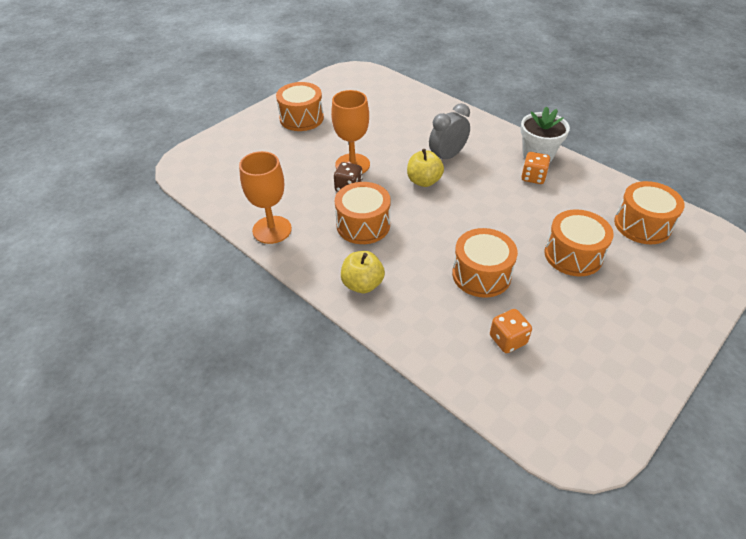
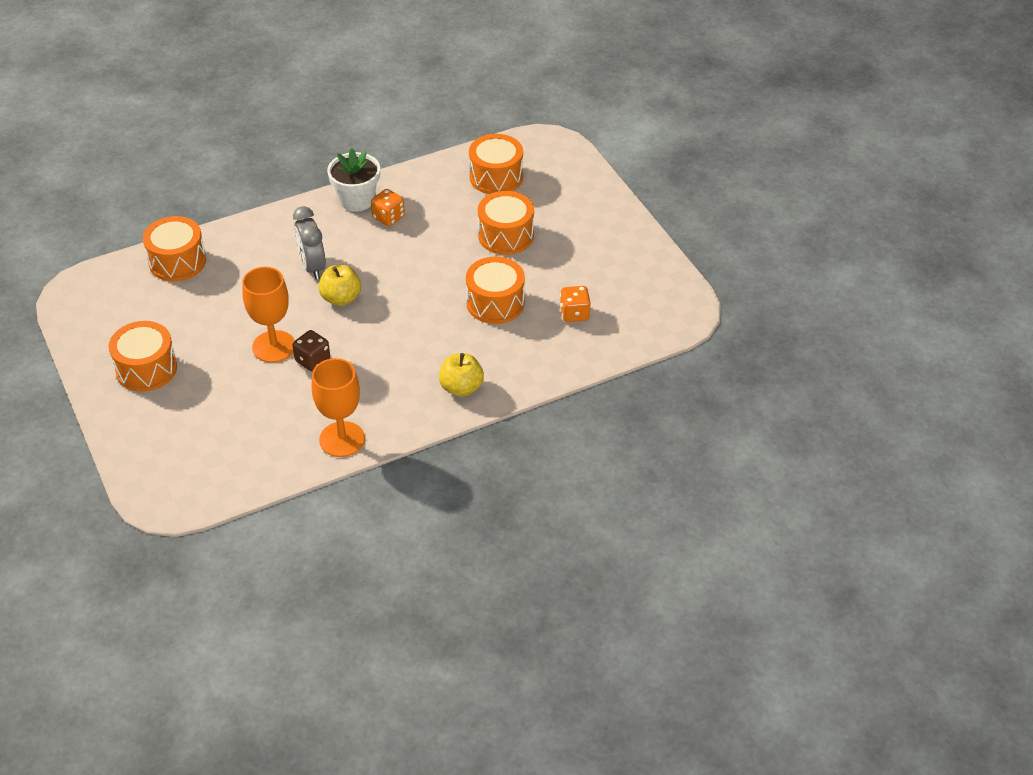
camera: 70 degrees left, 0 degrees up
orange drum [335,182,391,244] -> orange drum moved to [143,216,206,281]

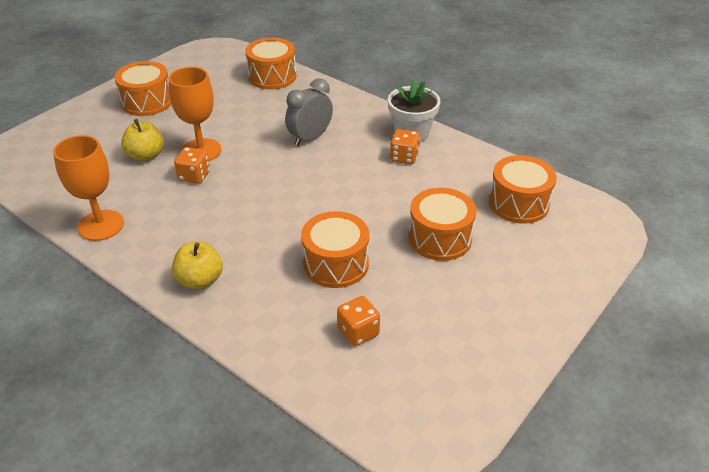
camera: 65 degrees right, 5 degrees down
brown dice [292,330,330,371] -> orange dice [174,147,210,184]
yellow apple [318,265,361,306] -> yellow apple moved to [121,119,164,162]

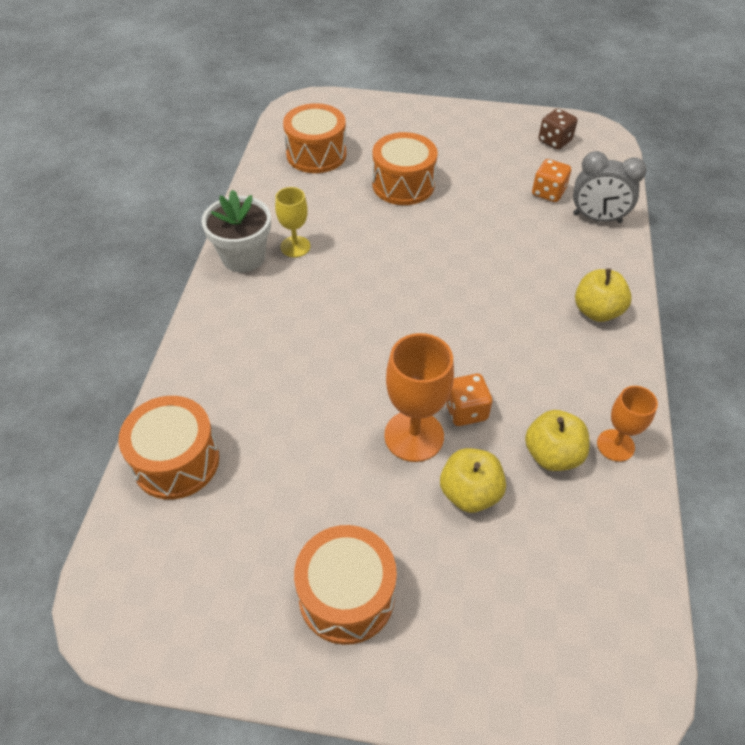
camera: 120 degrees left, 10 degrees up
orange goblet [53,135,124,241] -> orange goblet [597,386,658,462], size x0.61
grey clock [285,78,333,146] -> grey clock moved to [573,151,647,223]
orange drum [301,211,369,288] -> none
orange dice [390,129,420,164] -> yellow goblet [275,187,310,257]
none -> yellow apple [525,410,590,471]
none -> brown dice [539,108,578,150]

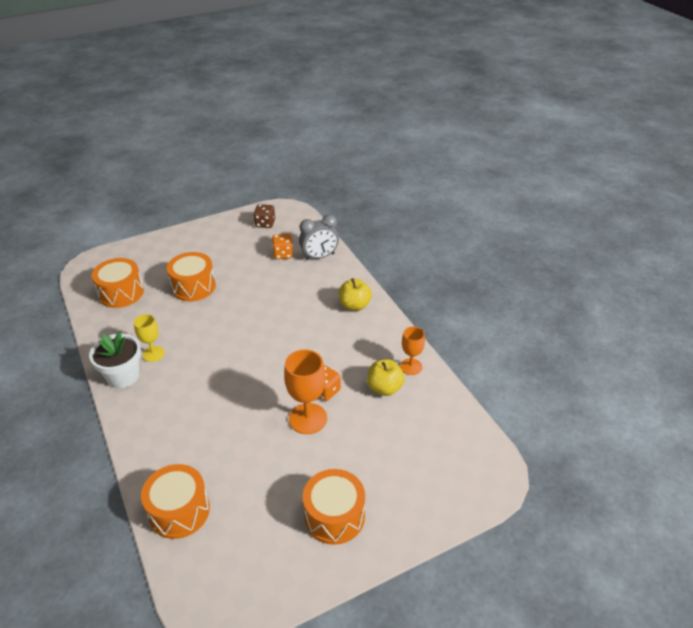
camera: 35 degrees left, 10 degrees down
yellow apple [440,448,506,513] -> none

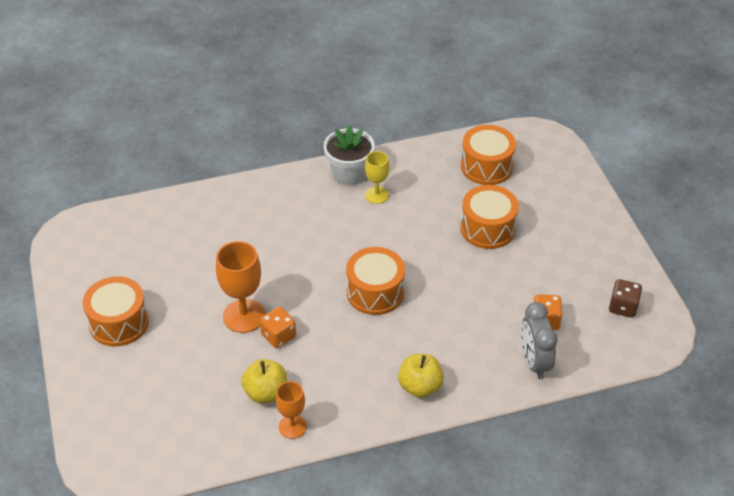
camera: 100 degrees right, 5 degrees up
orange drum [141,464,210,539] -> orange drum moved to [346,247,405,315]

